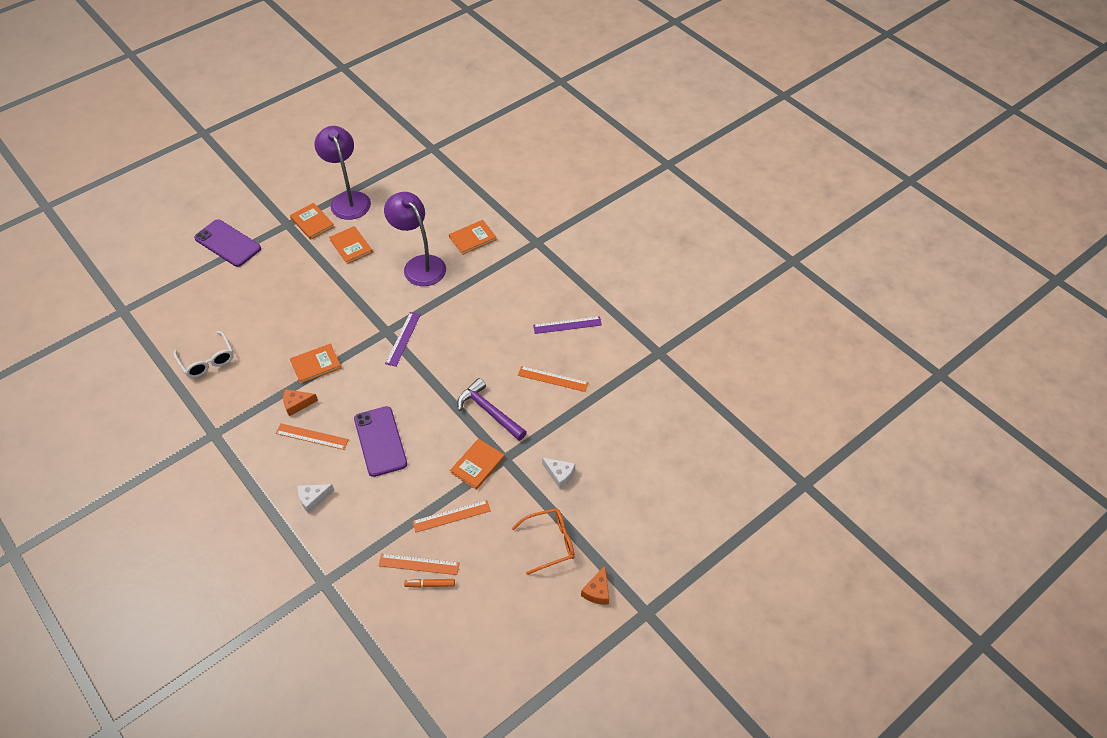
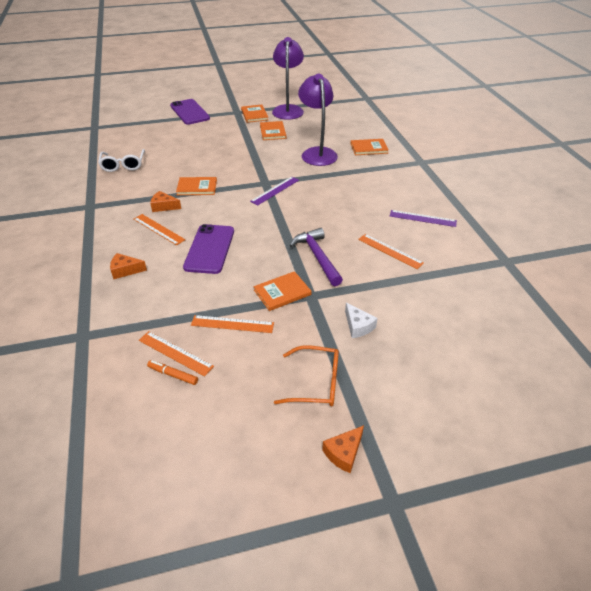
camera: 25 degrees right, 10 degrees down
white cheese [298,484,334,513] -> orange cheese [110,253,147,279]

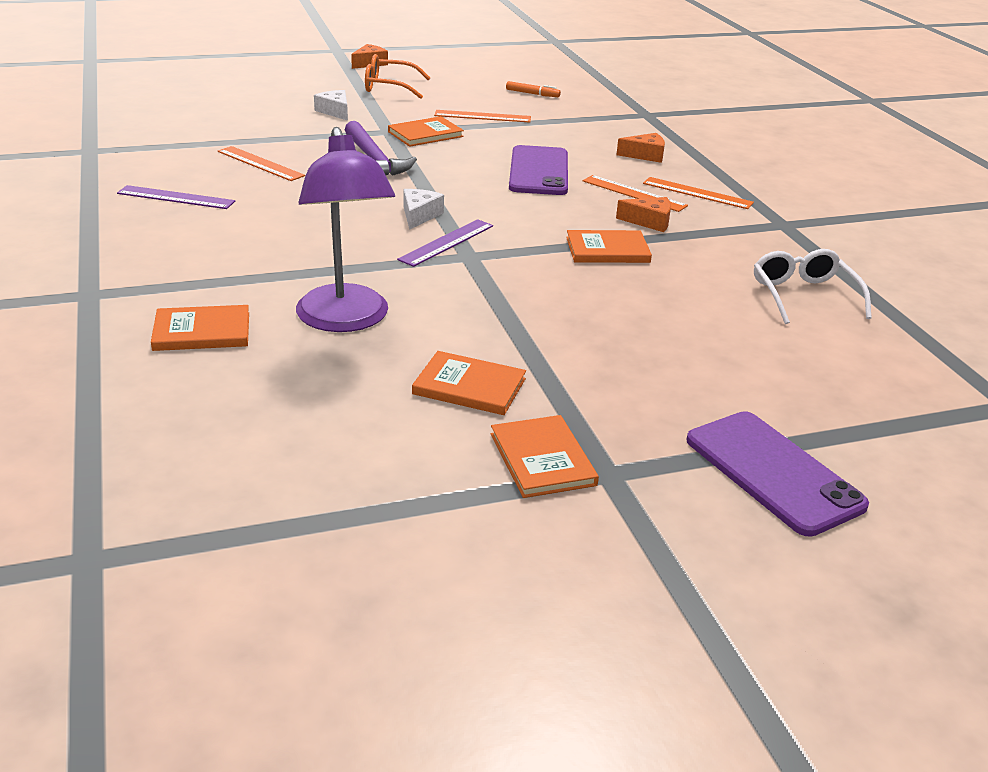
camera: 175 degrees right, 10 degrees down
orange ruler [139,331,214,377] -> orange ruler moved to [643,177,754,209]
orange book [260,121,287,140] -> orange book turned 60 degrees counterclockwise [412,351,526,415]
purple lamp [272,37,304,120] -> none
none -> white cheese [404,189,444,230]

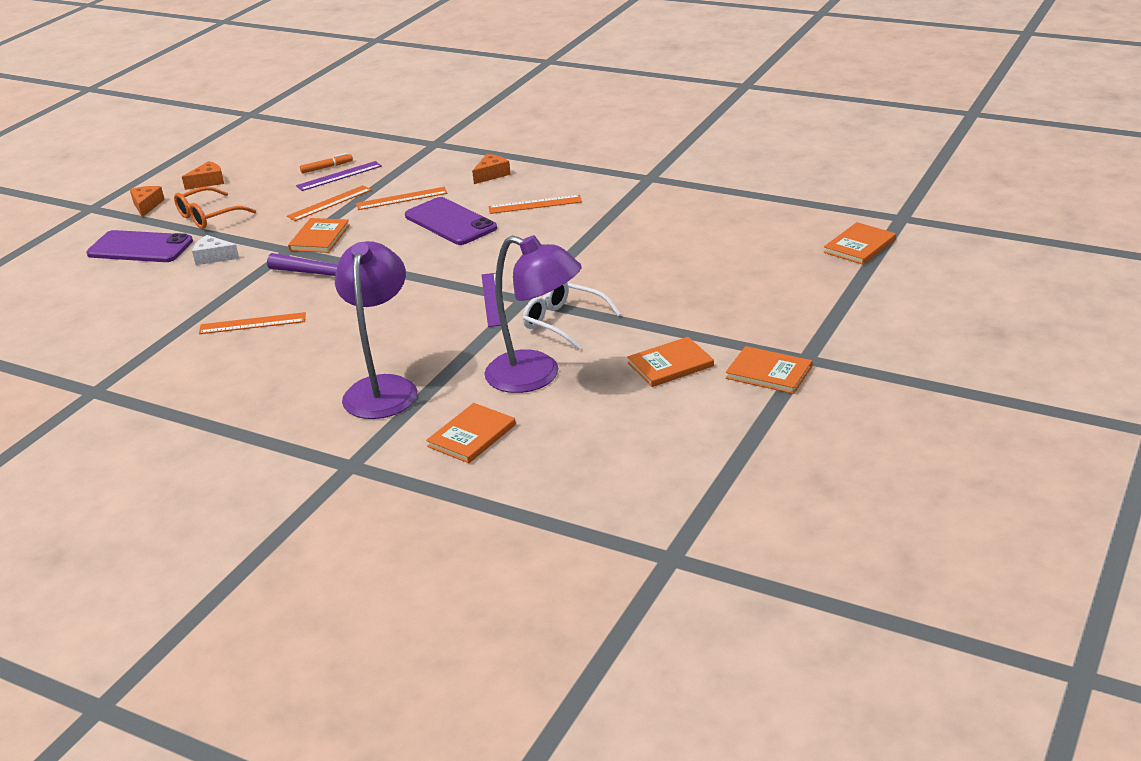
camera: 40 degrees left, 0 degrees up
purple ruler [117,185,235,209] -> purple ruler moved to [296,161,382,191]
white cheese [404,189,444,230] -> none
orange book [566,230,652,263] -> orange book moved to [824,222,896,265]
orange cheese [616,197,671,232] -> orange cheese moved to [182,161,224,190]
orange ruler [643,177,754,209] -> orange ruler moved to [356,187,448,210]
purple phone [686,411,869,537] -> purple phone moved to [86,230,193,262]
white glasses [754,249,872,324] -> white glasses moved to [523,282,621,350]
none -> purple lamp [335,241,417,419]

